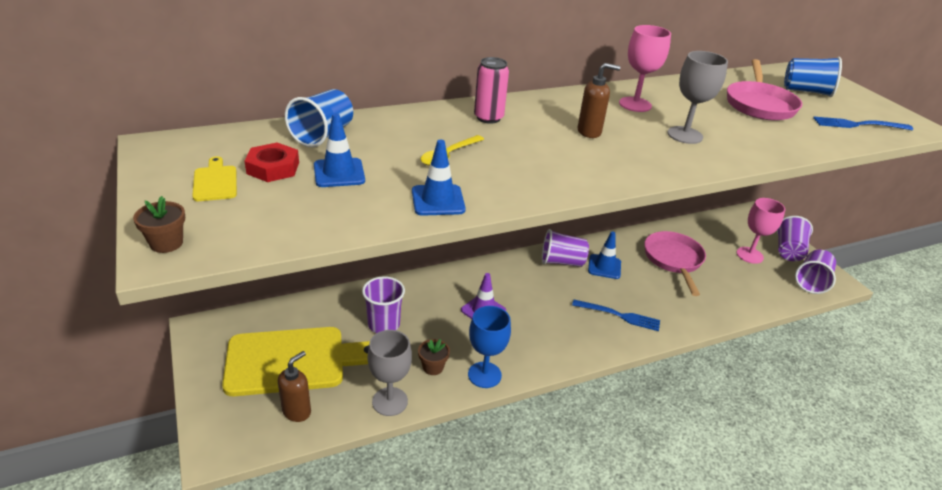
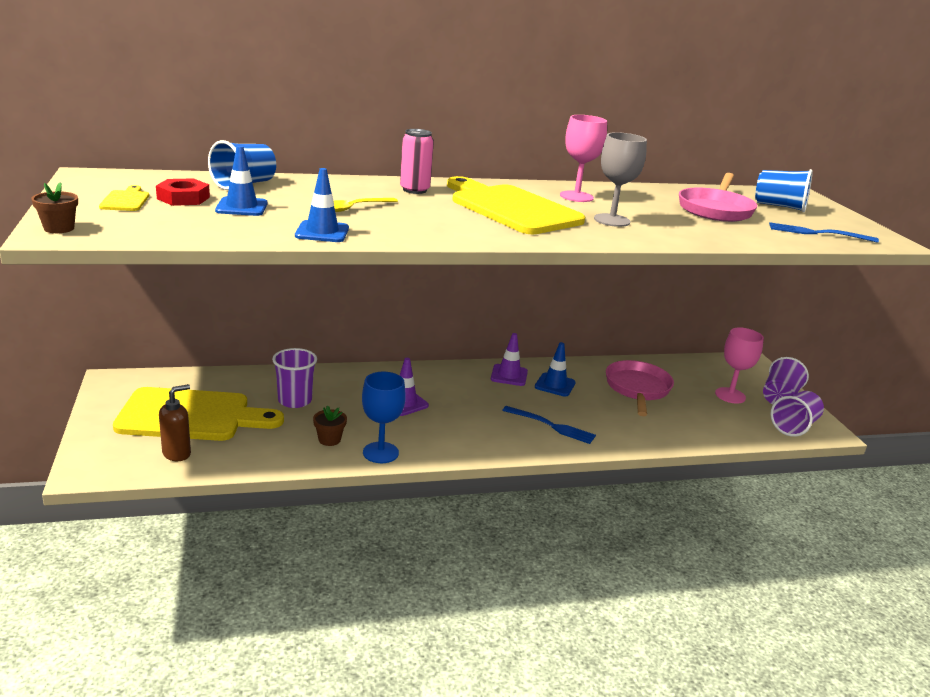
camera: 10 degrees right, 10 degrees down
grey goblet [368,330,412,416] -> none
purple cup [542,229,589,267] -> purple traffic cone [491,333,528,386]
brown soap dispenser [577,63,620,138] -> yellow cutting board [447,176,585,235]

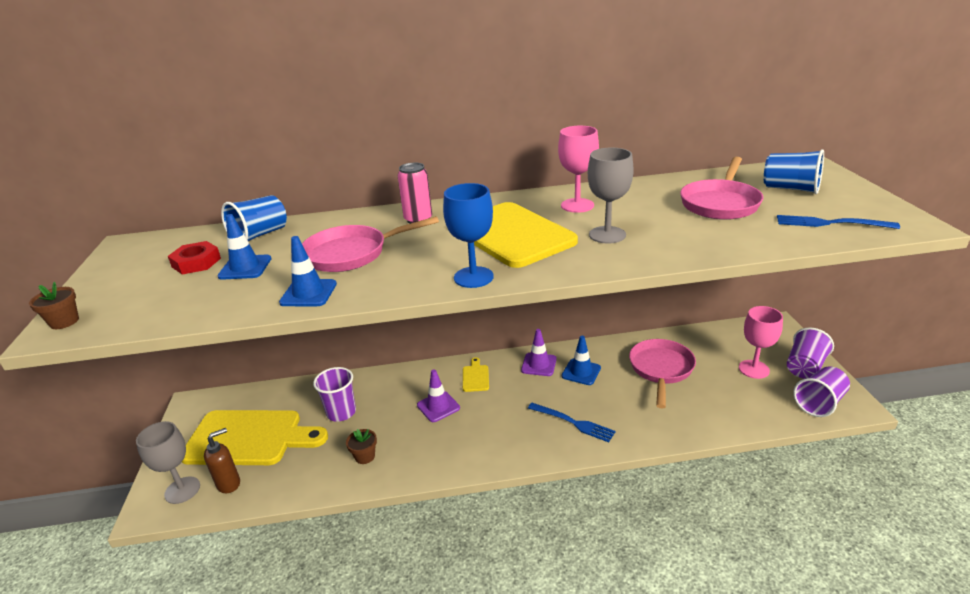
camera: 10 degrees right, 5 degrees up
yellow cutting board [99,185,149,211] -> yellow cutting board moved to [463,357,489,392]
yellow spoon [334,198,398,212] -> pink pan [302,216,439,272]
blue goblet [362,372,406,463] -> blue goblet moved to [443,183,494,288]
none -> grey goblet [136,421,200,504]

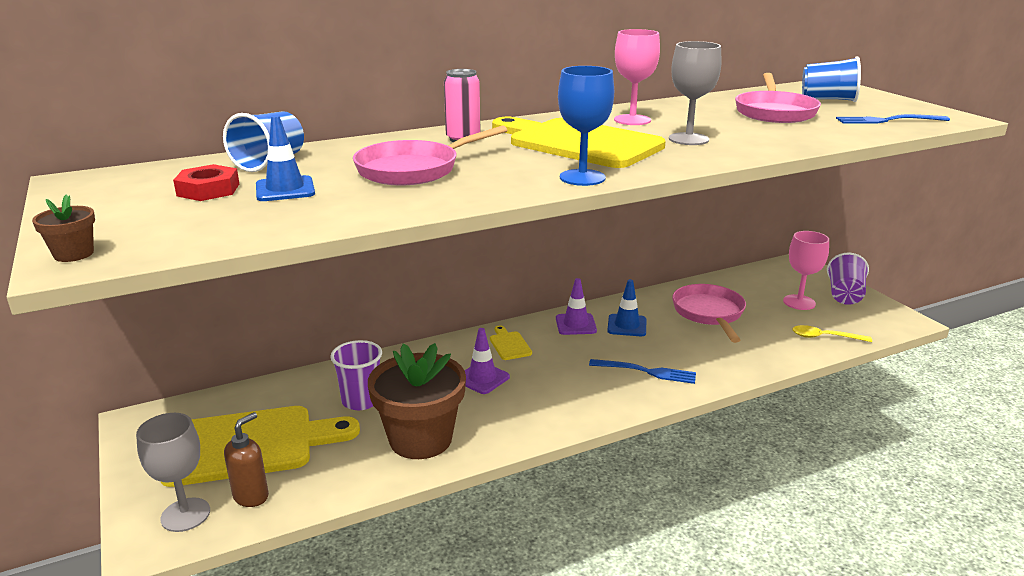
camera: 20 degrees left, 5 degrees down
blue traffic cone [279,236,337,306] -> none
brown flower pot [346,429,377,464] -> brown flower pot [368,343,466,459], size x2.46
purple cup [793,366,850,417] -> none
none -> yellow spoon [792,325,872,342]

